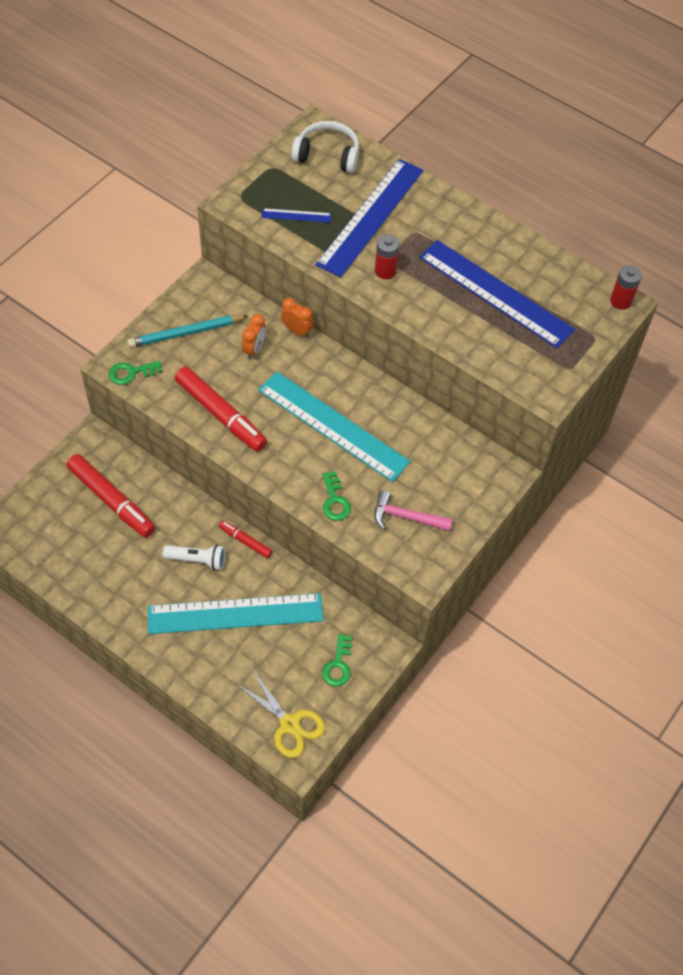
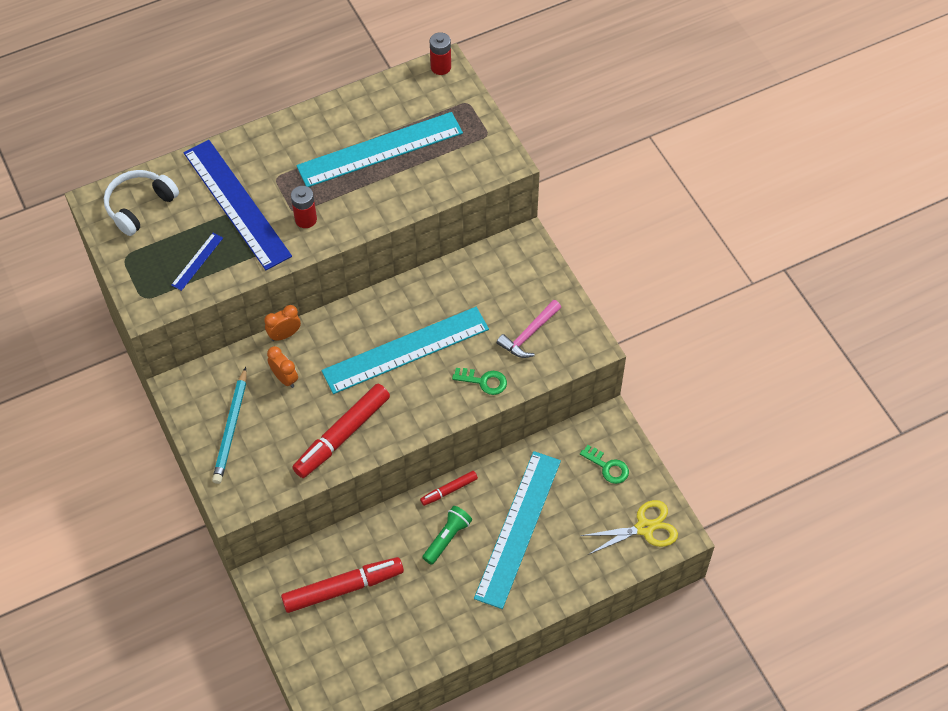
camera: 60 degrees left, 0 degrees up
green key [109,361,162,385] -> none
white flashlight [163,545,225,570] -> green flashlight [422,506,472,565]
red marker [175,367,267,452] -> red marker turned 150 degrees clockwise [292,384,390,478]
blue ruler [419,240,575,348] -> turquoise ruler [296,112,463,187]

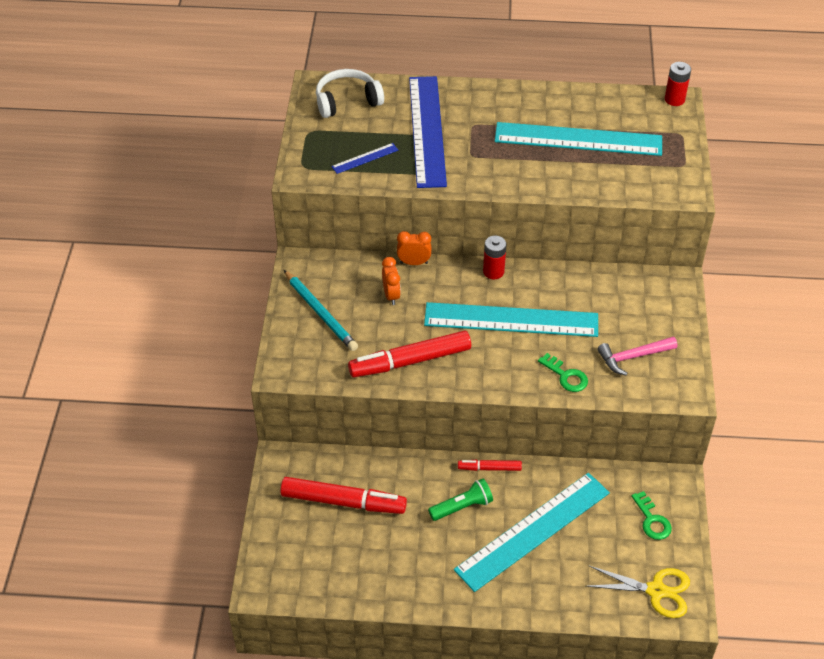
camera: 30 degrees right, 10 degrees down
turquoise pencil [212,367,247,484] -> turquoise pencil turned 75 degrees counterclockwise [284,270,358,351]
red battery [291,186,317,228] -> red battery moved to [483,236,507,279]

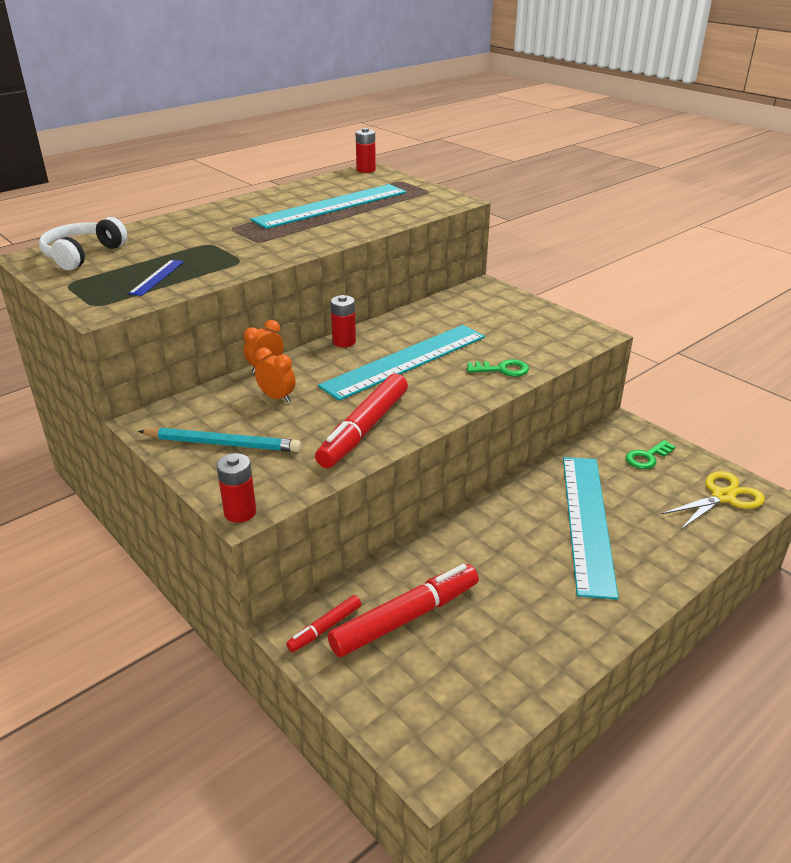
camera: 45 degrees left, 15 degrees down
blue ruler [409,76,447,188] -> none
green flashlight [428,479,493,521] -> none
red marker [458,460,522,471] -> red marker moved to [286,595,361,652]
pink hammer [597,337,677,375] -> none
green key [631,491,672,540] -> green key turned 120 degrees clockwise [625,440,676,469]
none -> red battery [216,453,256,523]

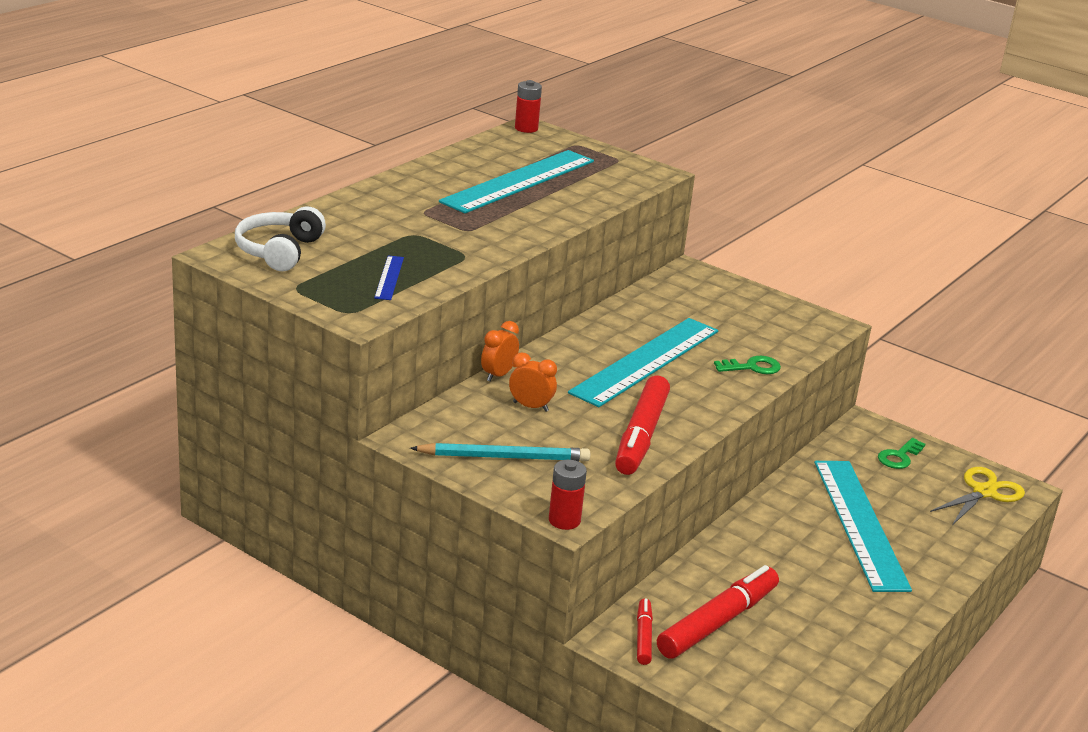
camera: 15 degrees left, 5 degrees down
red marker [286,595,361,652] -> red marker turned 150 degrees clockwise [637,598,653,665]
red battery [330,295,356,347] -> none

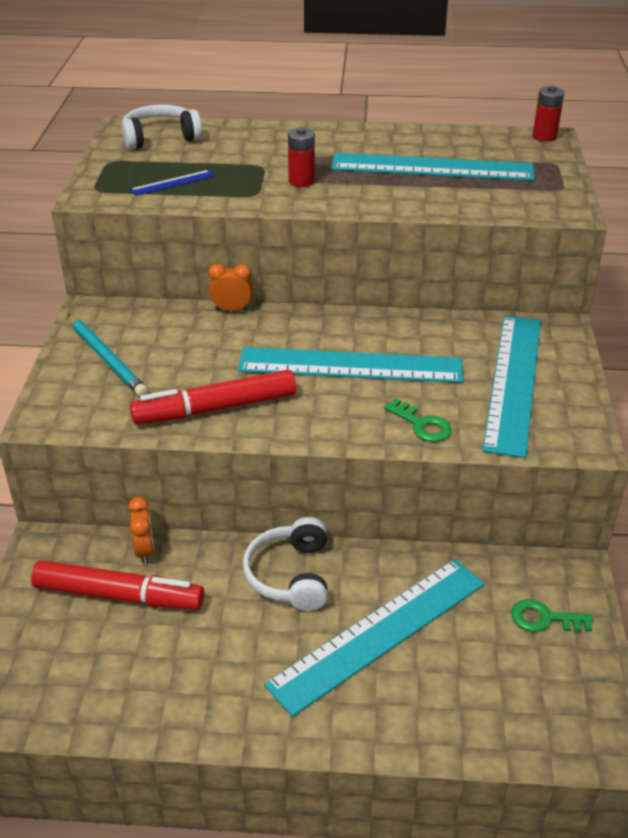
camera: 60 degrees right, 10 degrees up
orange clock [509,353,557,412] -> orange clock moved to [128,496,154,565]
red battery [549,460,587,530] -> red battery moved to [288,127,315,187]
red marker [637,598,653,665] -> none
yellow scissors [930,467,1025,525] -> none
none -> white headphones [243,517,328,611]
none -> turquoise ruler [482,316,541,458]

